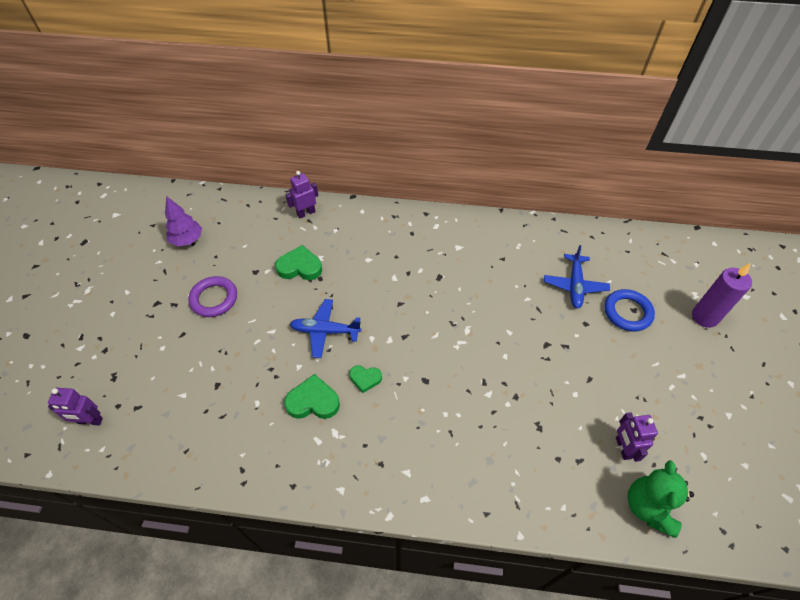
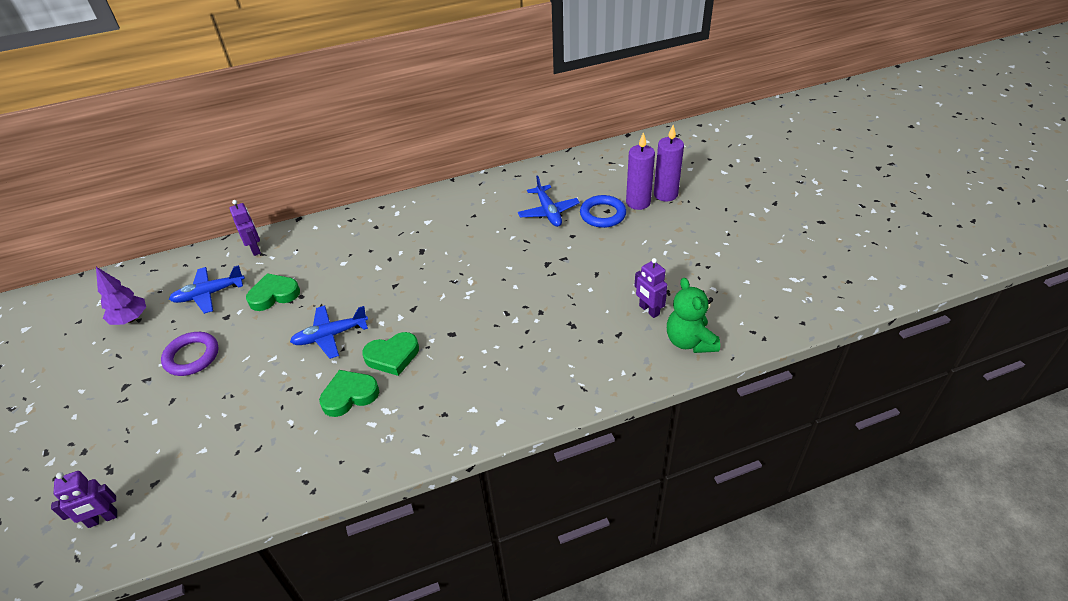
camera: 25 degrees left, 10 degrees down
purple robot [285,171,318,218] -> purple robot turned 120 degrees clockwise [229,200,261,256]
green heart [349,365,382,393] -> green heart [362,332,419,376], size x1.60
none -> blue plane [169,265,245,314]
none -> purple candle [626,132,655,210]

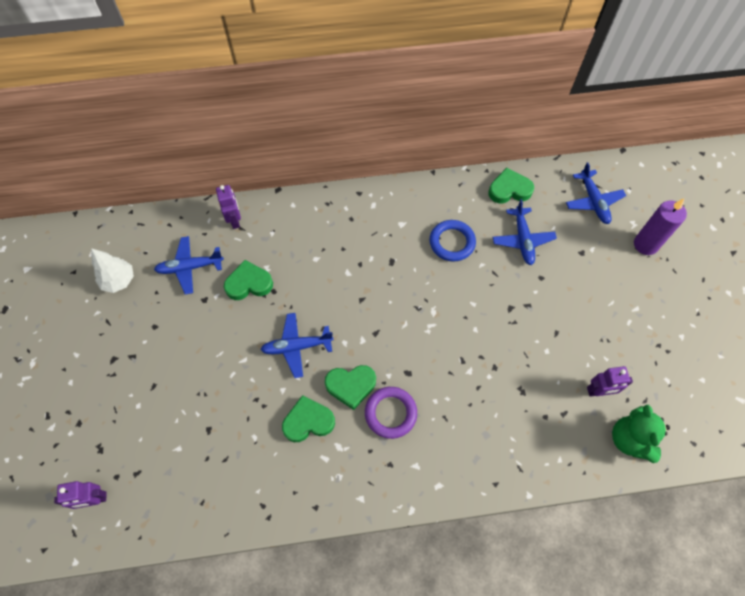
camera: 10 degrees right, 20 degrees up
purple tree [96,267,146,325] -> white tree [91,248,134,293]
purple ring [161,332,218,376] -> purple ring moved to [365,387,417,439]
blue ring [580,195,626,228] -> blue ring moved to [430,220,476,262]
purple candle [626,132,655,210] -> none
purple robot [634,258,667,318] -> purple robot turned 75 degrees counterclockwise [587,366,633,397]
none -> green heart [489,168,534,204]
none -> blue plane [566,162,626,224]

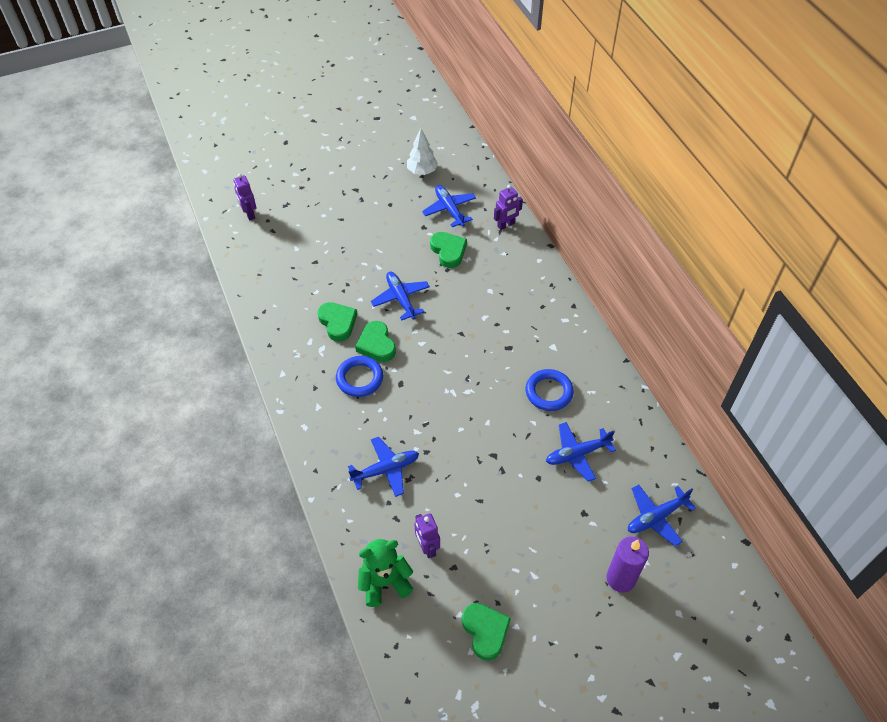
camera: 75 degrees right, 10 degrees down
purple ring [365,387,417,439] -> blue ring [336,356,383,397]
green heart [489,168,534,204] -> green heart moved to [462,603,511,661]
none -> blue plane [348,437,419,497]

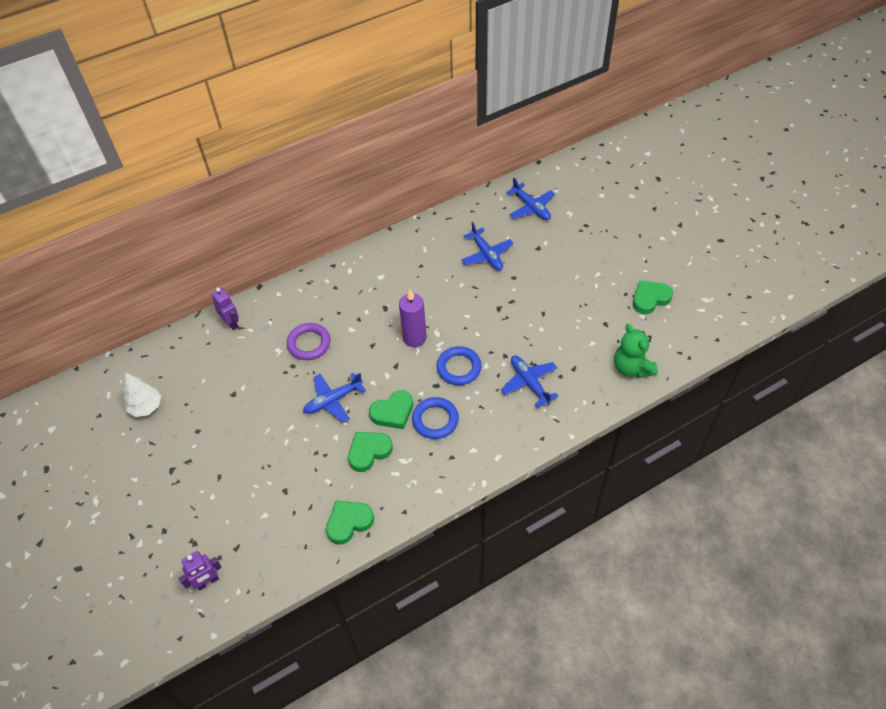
camera: 95 degrees left, 0 degrees up
purple robot [414,513,440,558] -> none
blue plane [422,185,476,227] -> none
green heart [430,232,467,268] -> green heart moved to [326,500,374,544]
blue ring [526,369,574,411] -> blue ring moved to [436,346,482,385]
purple candle [607,536,649,592] -> purple candle moved to [399,290,426,347]
none -> purple ring [287,323,330,360]

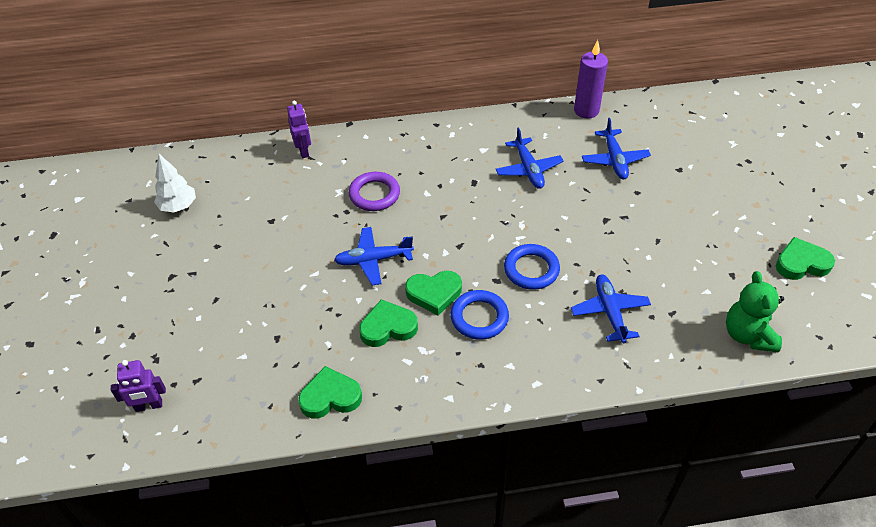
camera: 20 degrees right, 5 degrees down
purple candle [399,290,426,347] -> purple candle moved to [574,40,608,118]
blue plane [506,178,555,220] -> blue plane moved to [496,128,564,189]

